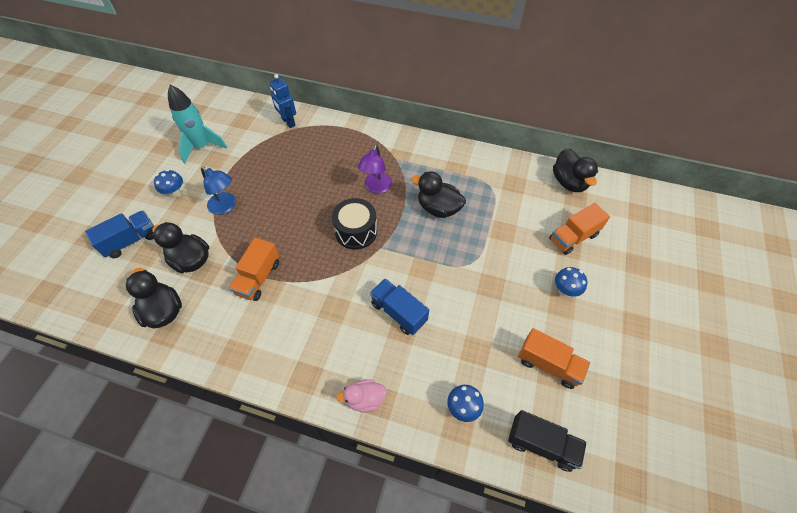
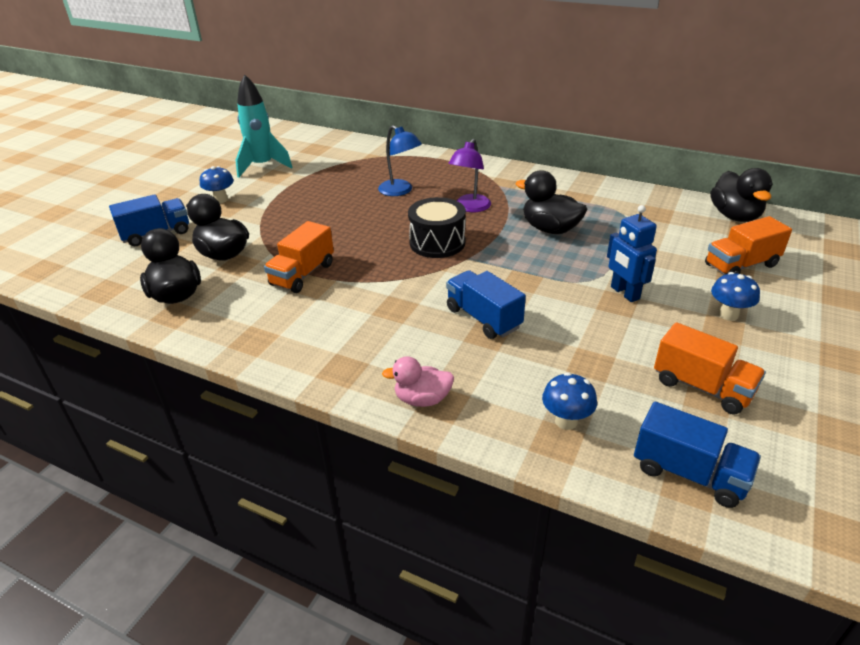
camera: 10 degrees right, 20 degrees down
blue lamp [201,166,236,215] -> blue lamp moved to [378,125,422,196]
blue robot [269,74,296,128] -> blue robot moved to [607,205,657,302]
black truck [508,410,587,472] -> blue truck [634,402,761,508]

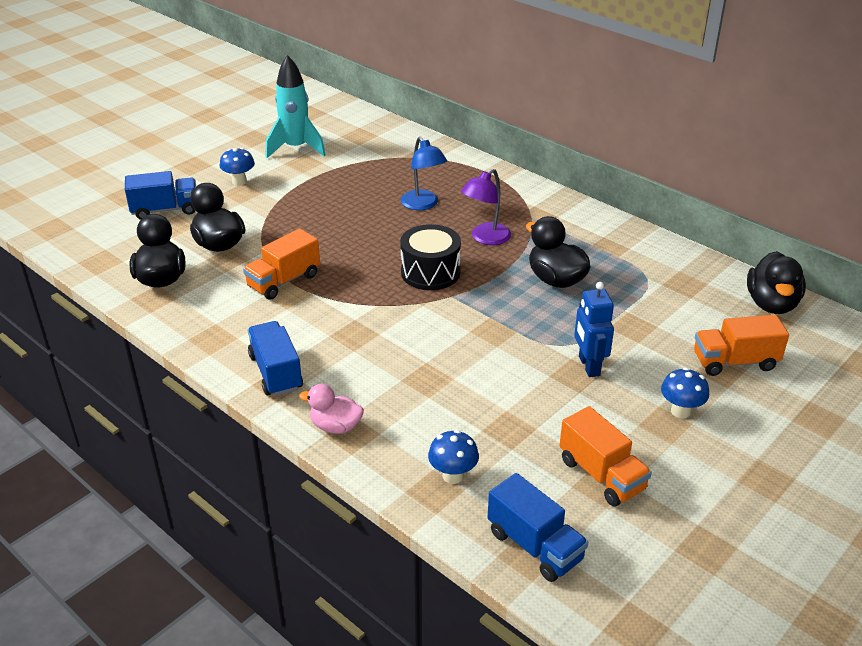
camera: 15 degrees right, 0 degrees up
blue truck [446,270,526,339] -> blue truck moved to [248,321,303,396]

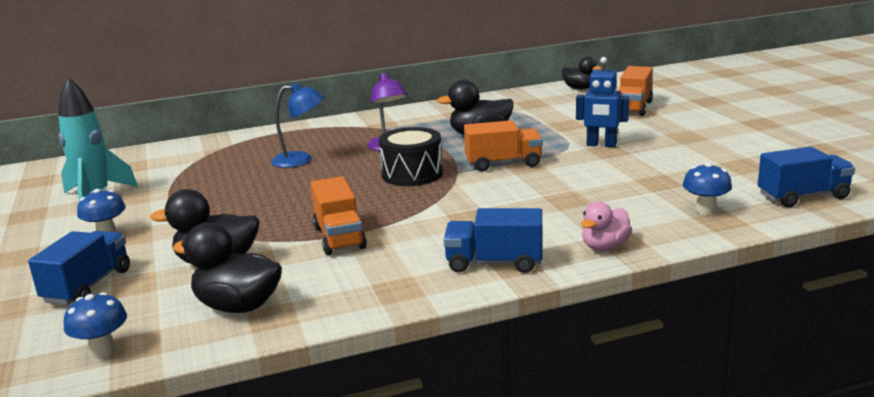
camera: 60 degrees left, 15 degrees down
orange truck [559,406,652,507] -> orange truck moved to [464,120,543,171]
blue mushroom [661,368,709,418] -> blue mushroom moved to [64,292,127,359]
black duck [747,251,806,314] -> black duck [562,57,602,89], size x0.66

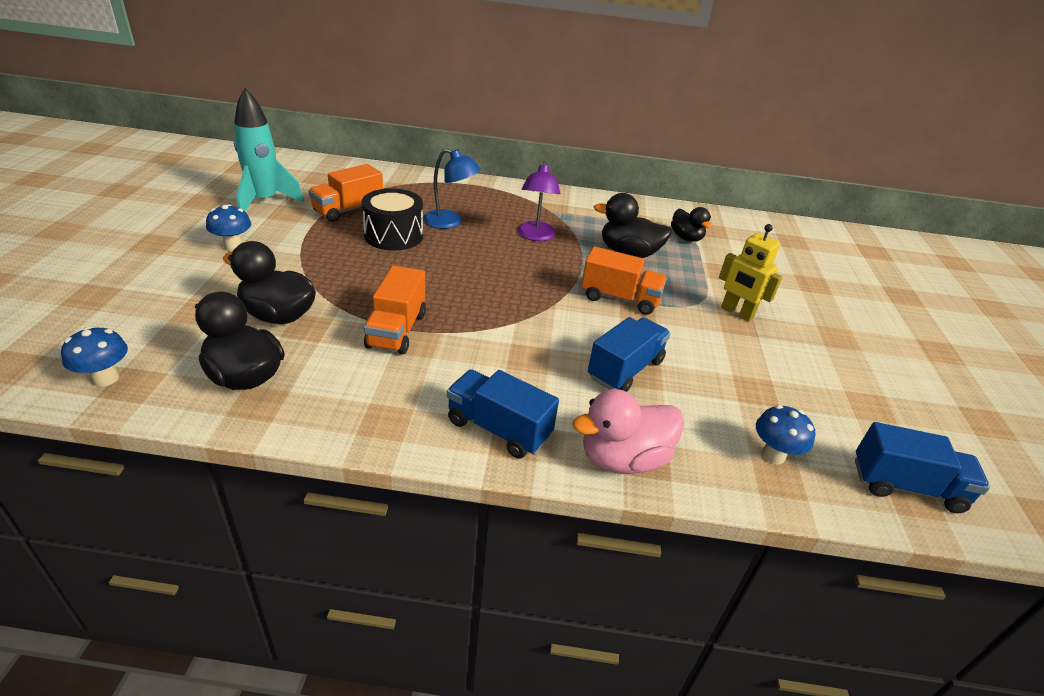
camera: 20 degrees right, 15 degrees up
blue truck [28,231,130,305] -> blue truck moved to [588,317,671,392]
black drum [379,127,443,186] -> black drum moved to [362,188,423,251]
black duck [562,57,602,89] -> black duck moved to [671,207,712,242]
blue robot [576,57,629,147] -> yellow robot [719,224,782,321]
pink duck [581,201,632,251] -> pink duck [572,389,684,474], size x1.52
orange truck [618,66,653,116] -> orange truck moved to [308,164,383,222]

